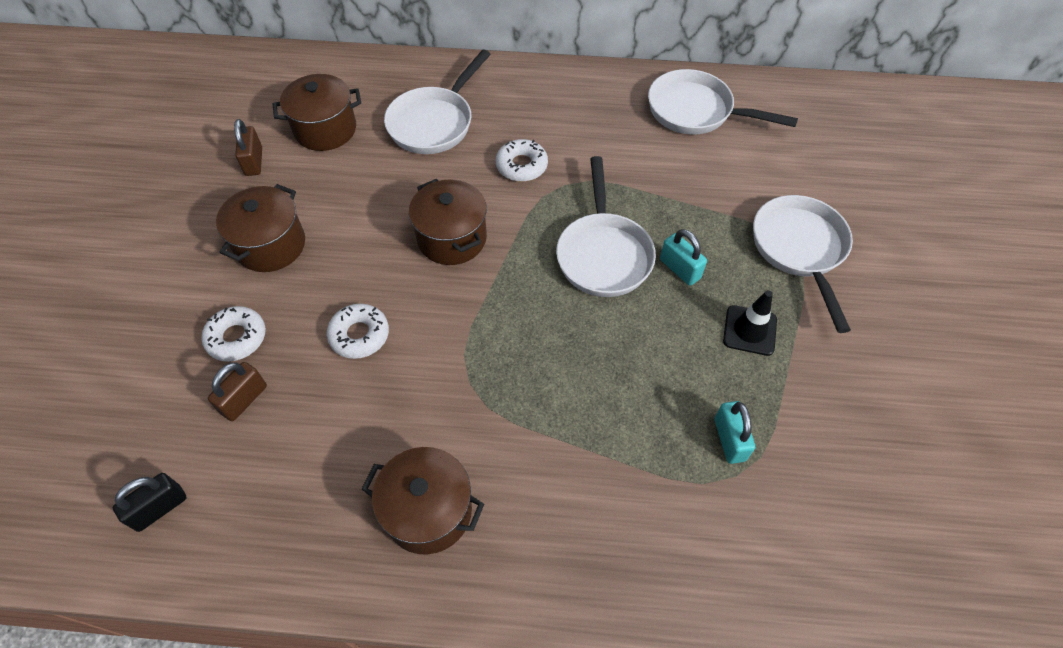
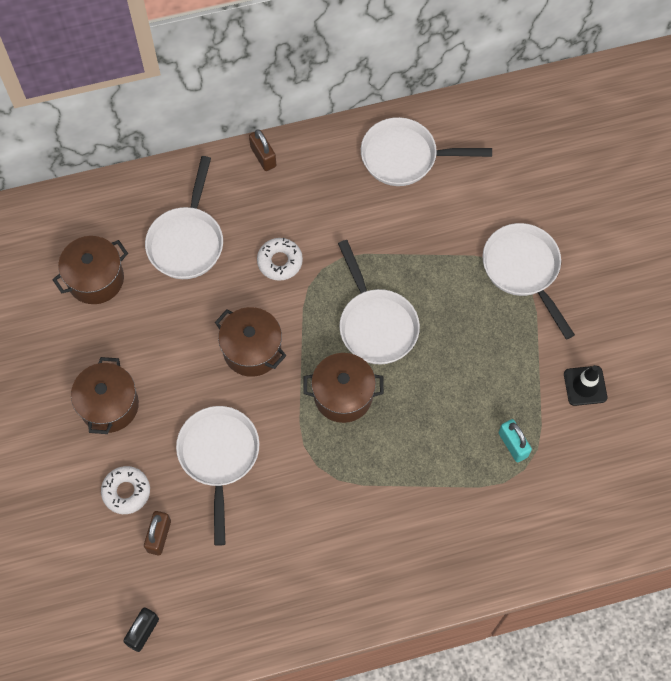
camera: 20 degrees left, 10 degrees up
brown padlock [234,119,262,176] -> brown padlock moved to [249,130,276,171]
white donut [327,303,389,359] -> white pan [176,406,259,546]
brown pot [362,447,484,555] -> brown pot moved to [303,353,384,423]
turquoise padlock [660,229,707,286] -> none
black traffic cone [723,290,777,356] -> black traffic cone moved to [564,365,607,406]

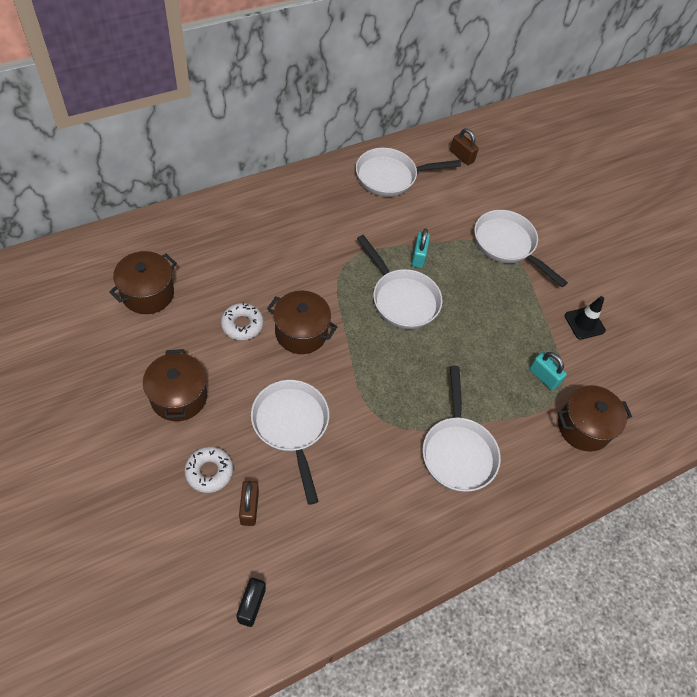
camera: 20 degrees left, 10 degrees down
white pan [145,156,223,279] -> white pan moved to [423,366,501,492]
brown padlock [249,130,276,171] -> brown padlock moved to [450,128,479,165]
white donut [257,238,303,281] -> white donut moved to [221,302,263,340]
brown pot [303,353,384,423] -> brown pot moved to [558,385,632,452]
none -> turquoise padlock [411,228,430,268]

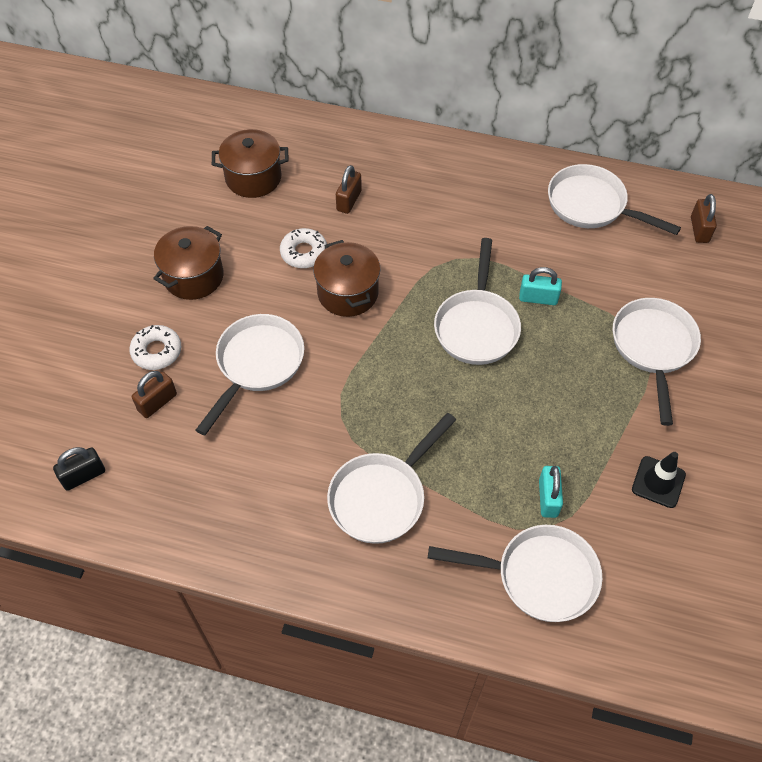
camera: 50 degrees right, 0 degrees up
turquoise padlock [411,228,430,268] -> turquoise padlock turned 45 degrees clockwise [519,267,562,305]
brown pot [558,385,632,452] -> white pan [428,525,602,622]
none -> brown padlock [336,165,362,214]

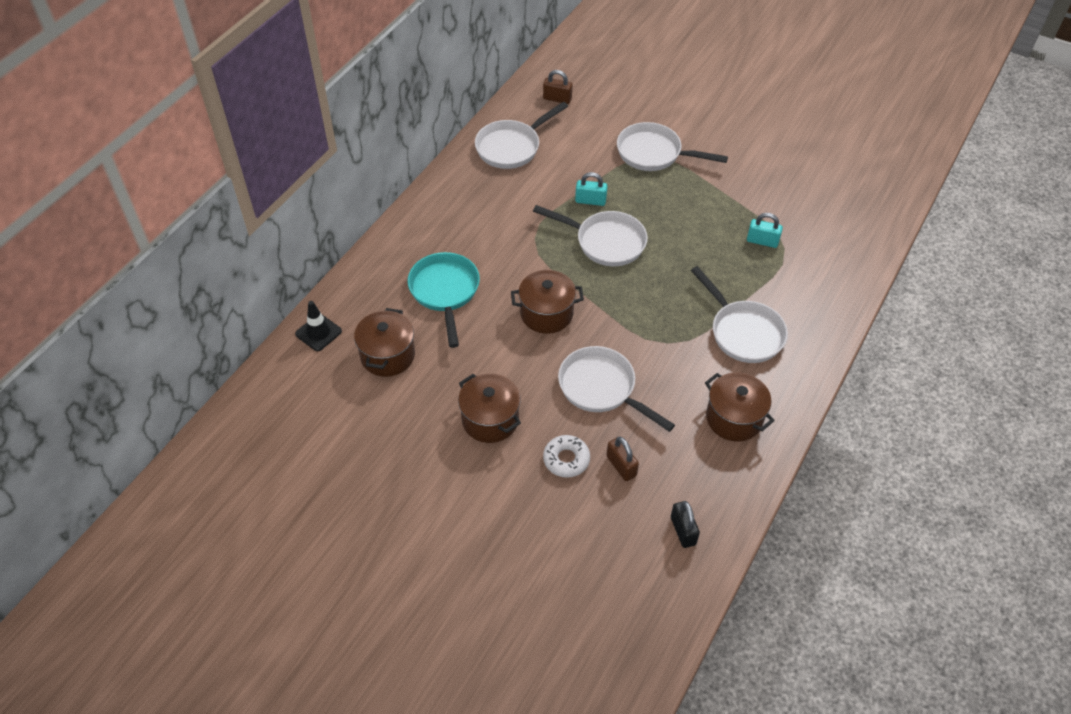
camera: 75 degrees left, 5 degrees down
white donut [280,228,327,268] -> none
brown padlock [336,165,362,214] -> turquoise pan [408,252,480,348]
white pan [428,525,602,622] -> none
turquoise padlock [519,267,562,305] -> turquoise padlock turned 75 degrees clockwise [575,172,607,206]
black traffic cone [632,452,686,508] -> black traffic cone moved to [295,301,342,351]
none -> brown pot [705,372,775,442]

